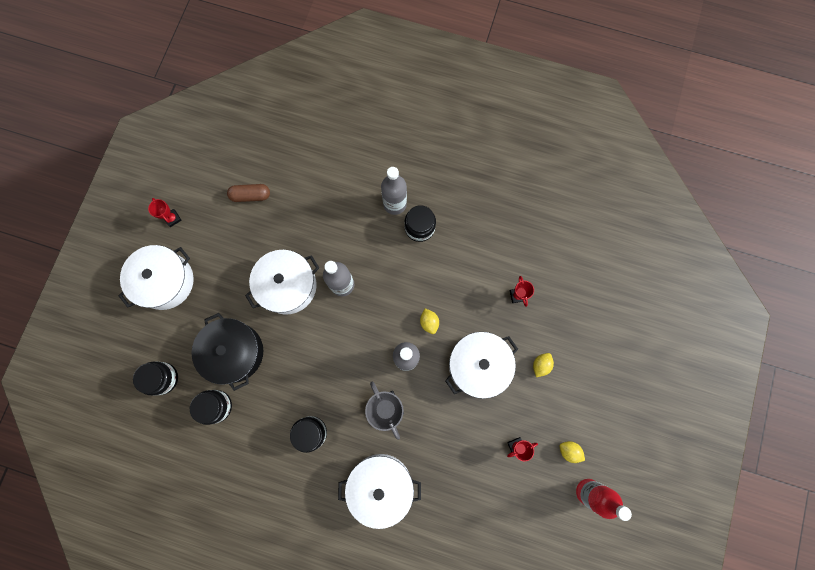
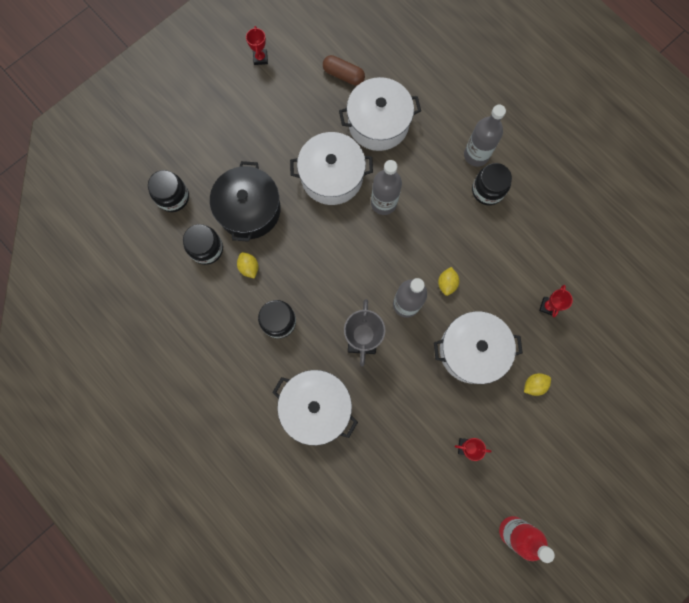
camera: 30 degrees right, 0 degrees up
white pot [119,245,194,310] -> white pot moved to [339,77,421,151]
yellow lemon [560,441,585,463] -> yellow lemon moved to [237,252,258,279]

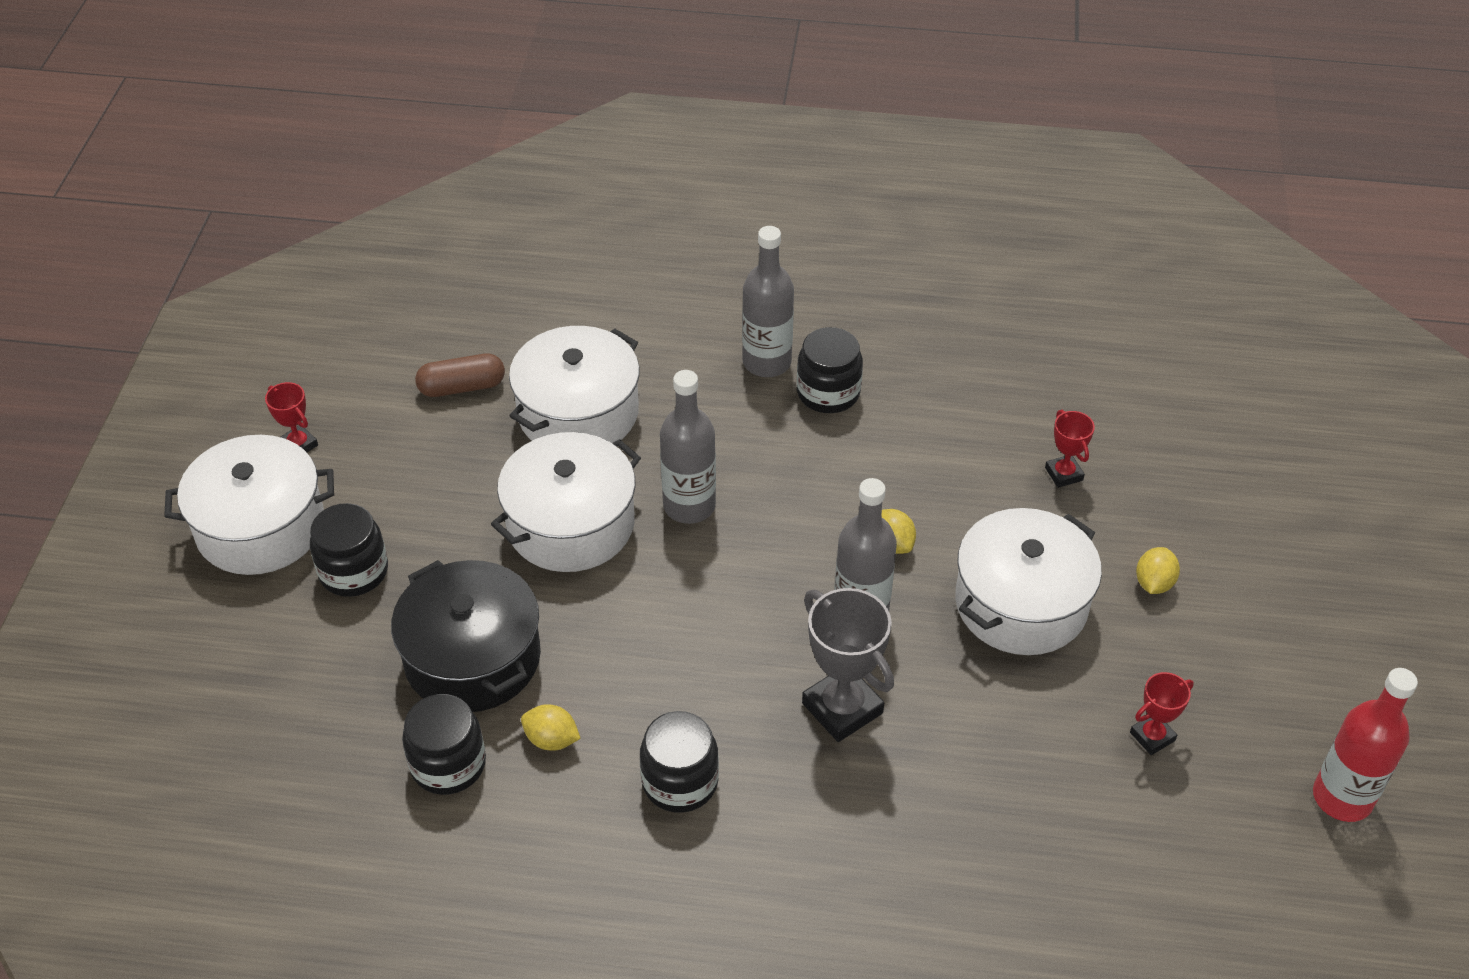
camera: 40 degrees left, 30 degrees down
black jar [148,170,189,212] -> black jar moved to [310,503,388,597]
white pot [272,370,358,446] -> white pot moved to [164,435,334,575]

